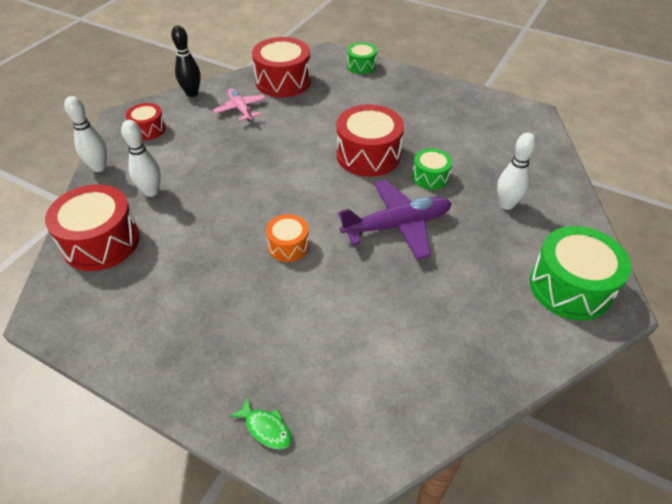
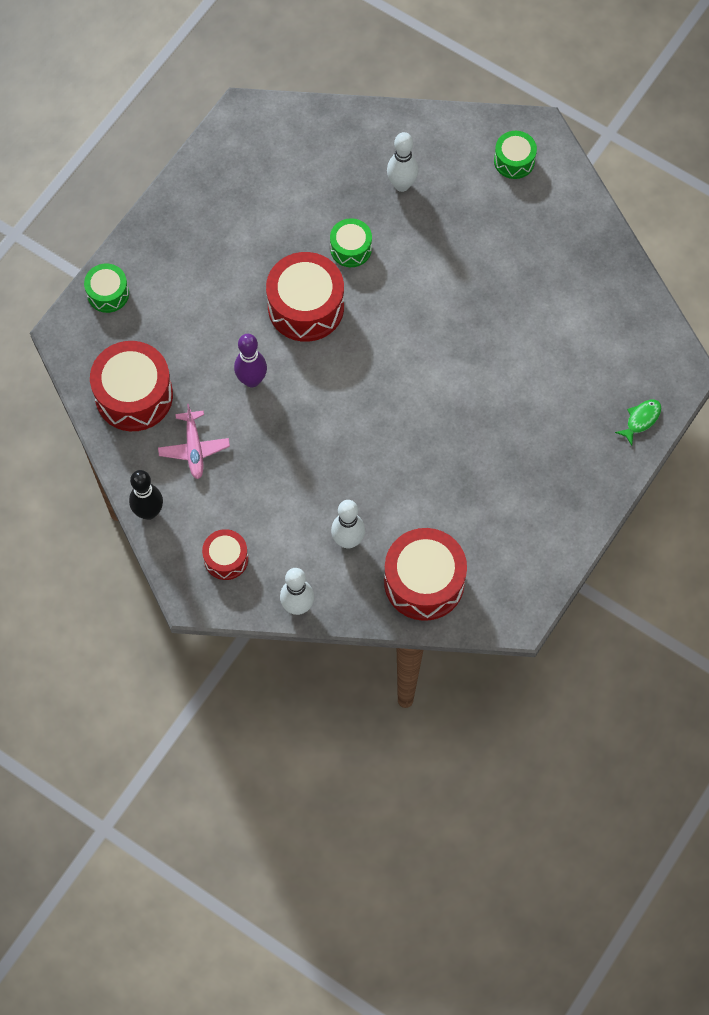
camera: 85 degrees left, 20 degrees up
pink plane [213,88,266,121] -> pink plane turned 75 degrees counterclockwise [158,404,230,479]
orange drum [266,214,309,262] -> none
purple plane [338,179,452,260] -> none
green drum [530,226,631,321] -> green drum [494,131,537,179], size x0.55
none -> purple bowling pin [234,334,267,388]

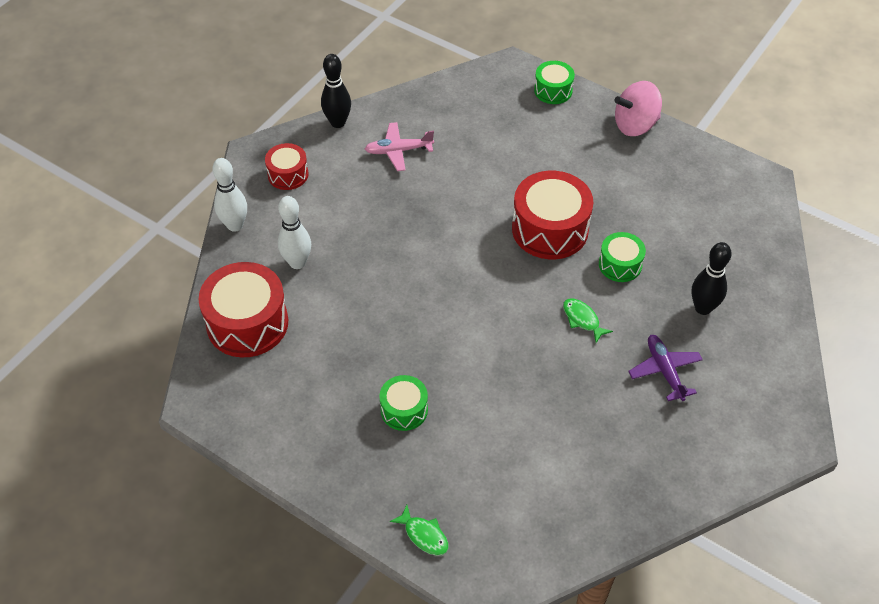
camera: 90 degrees right, 15 degrees down
red drum [90,341,173,431] -> none
purple bowling pin [234,334,267,388] -> none
white bowling pin [387,132,418,192] -> black bowling pin [691,242,732,315]
green drum [494,131,537,179] -> green drum moved to [379,375,428,431]
none -> green fish [563,298,613,343]
none -> pink spinning top [615,81,662,136]
none -> purple plane [628,335,703,401]

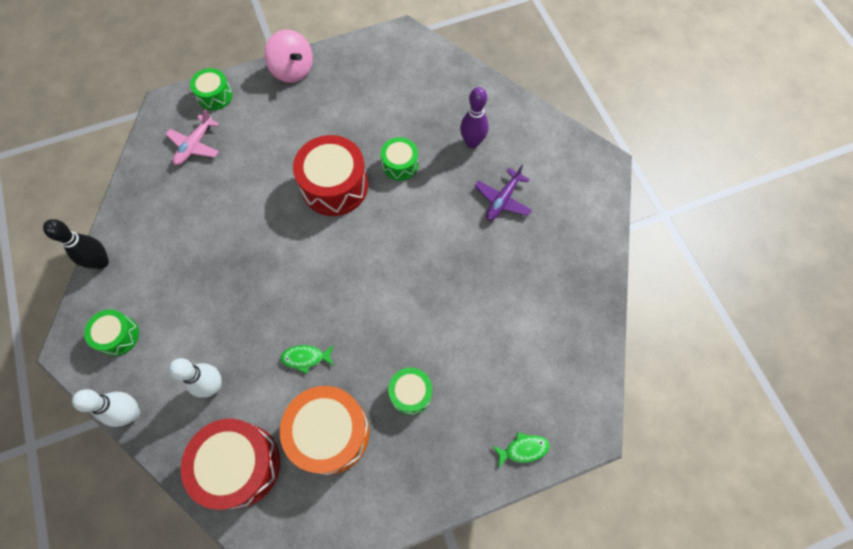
camera: 55 degrees left, 15 degrees up
red drum [265,143,309,190] -> green drum [84,309,139,356]
pink plane [365,122,434,171] -> pink plane moved to [166,109,219,165]
green fish [563,298,613,343] -> green fish moved to [280,345,334,374]
pink spinning top [615,81,662,136] -> pink spinning top turned 60 degrees counterclockwise [265,29,313,83]
purple plane [628,335,703,401] -> purple plane turned 75 degrees counterclockwise [475,165,532,221]
black bowling pin [691,242,732,315] -> purple bowling pin [460,87,488,148]
none -> orange drum [280,386,369,475]

